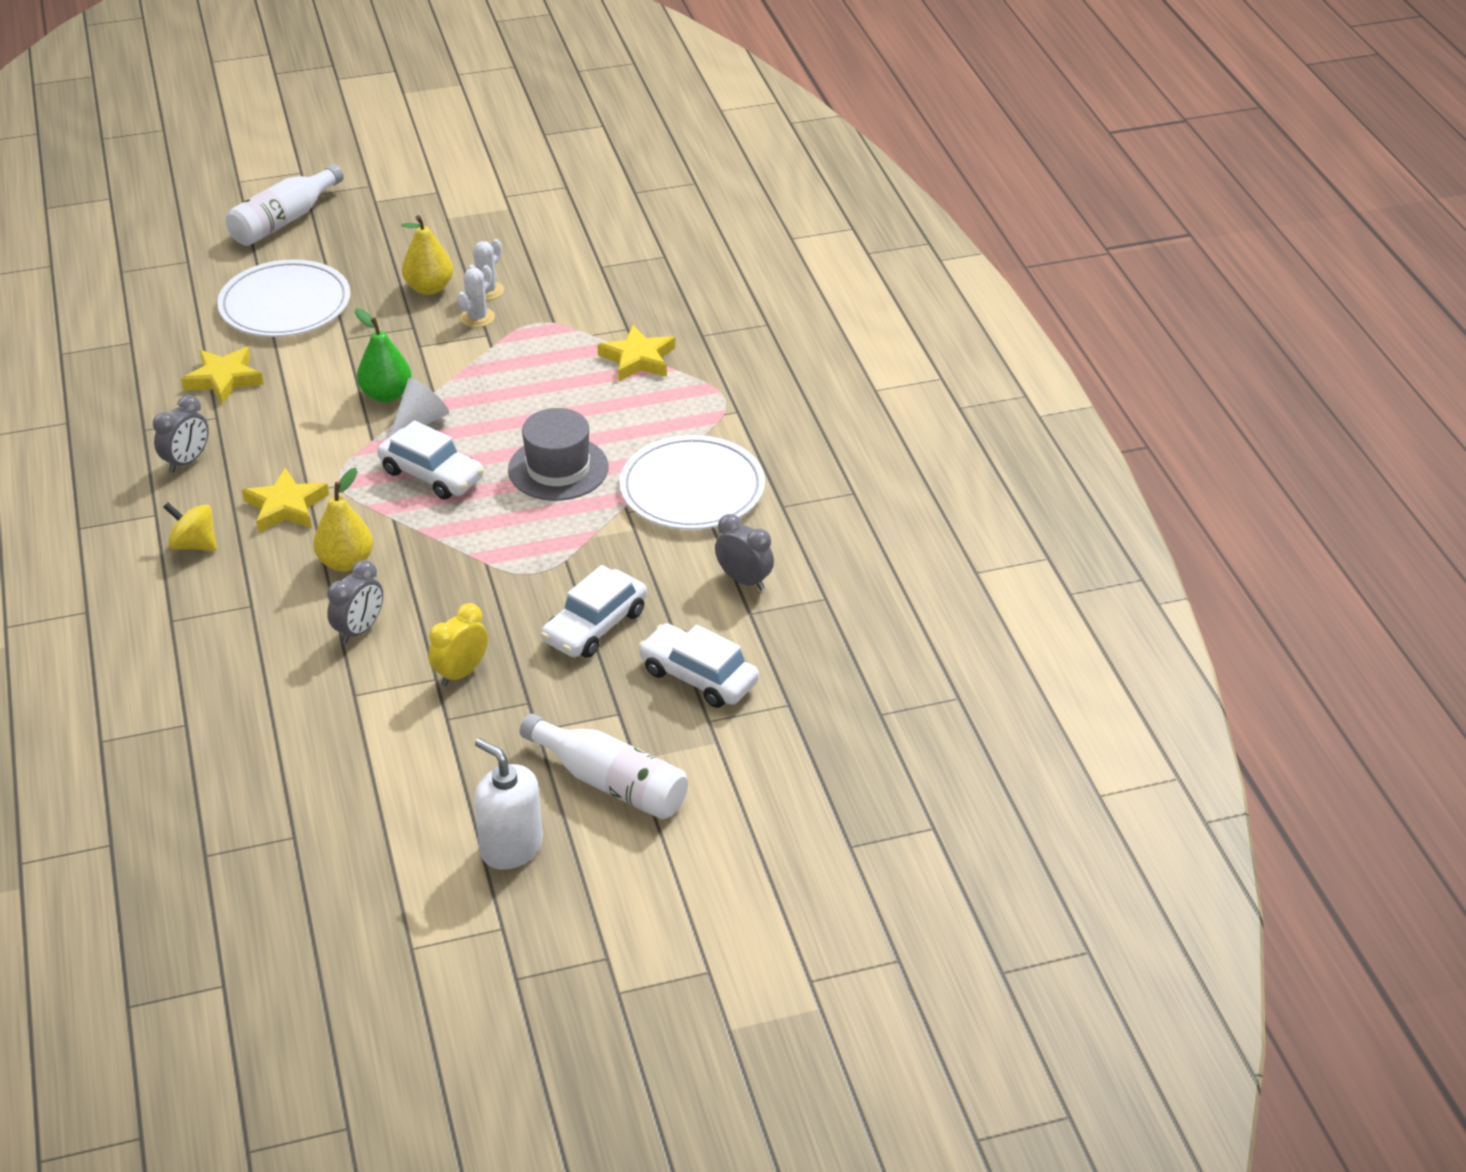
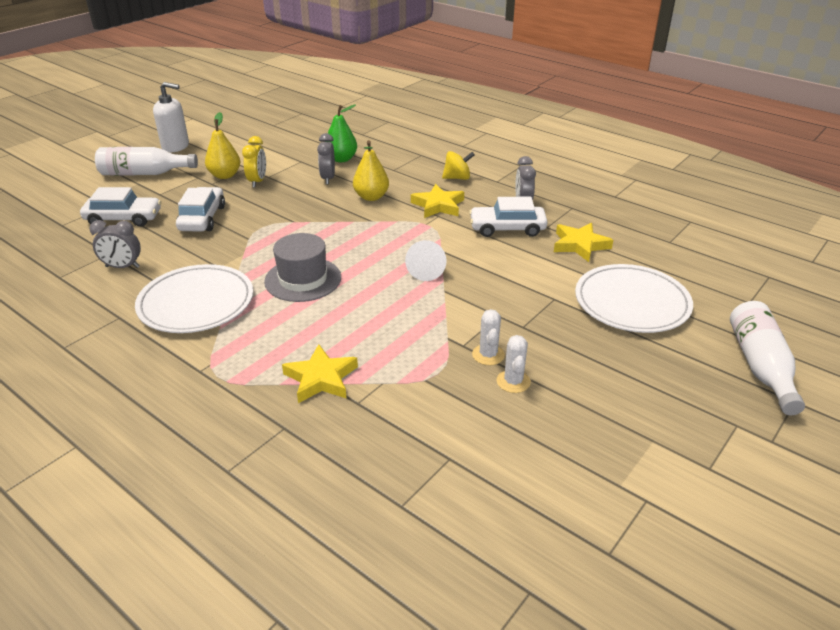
camera: 145 degrees right, 5 degrees down
green pear [354,308,412,402] -> green pear moved to [328,104,357,162]
white car [377,420,484,500] -> white car moved to [469,197,548,237]
yellow pear [401,215,453,295] -> yellow pear moved to [205,112,240,179]

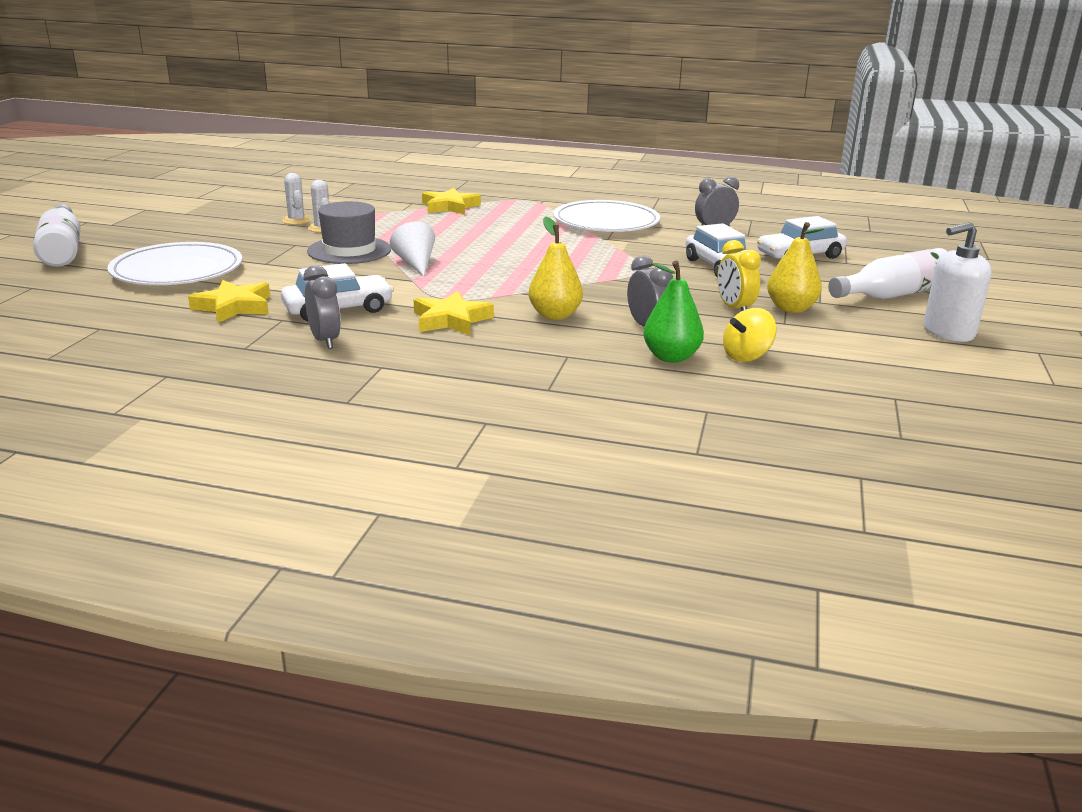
camera: 155 degrees right, 10 degrees down
grey hat [264,233,341,302] -> grey hat moved to [307,201,391,264]
yellow spinning top [442,151,475,180] -> yellow spinning top moved to [723,308,777,362]

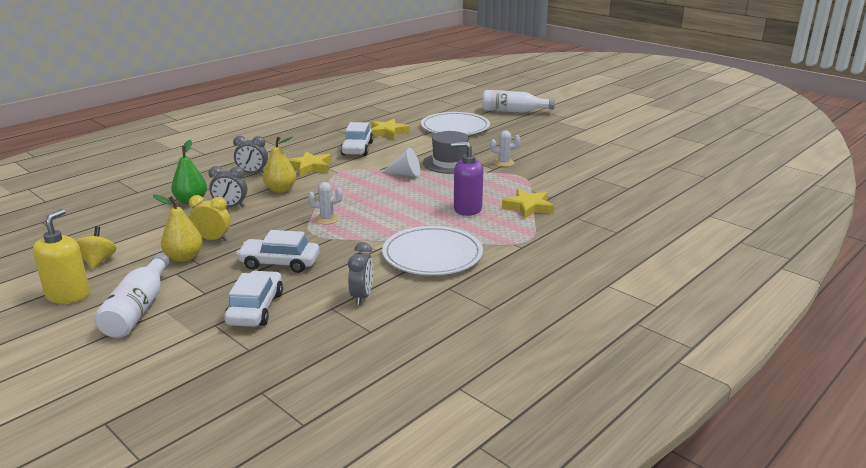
camera: 120 degrees right, 0 degrees up
white cactus [282,173,311,225] -> white cactus moved to [308,182,343,224]
grey clock [303,265,341,349] -> grey clock moved to [233,136,268,173]
yellow spinning top [723,308,777,362] -> yellow spinning top moved to [76,226,116,269]
white soap dispenser [923,222,992,342] -> yellow soap dispenser [33,209,90,304]
none -> purple soap dispenser [451,141,483,216]

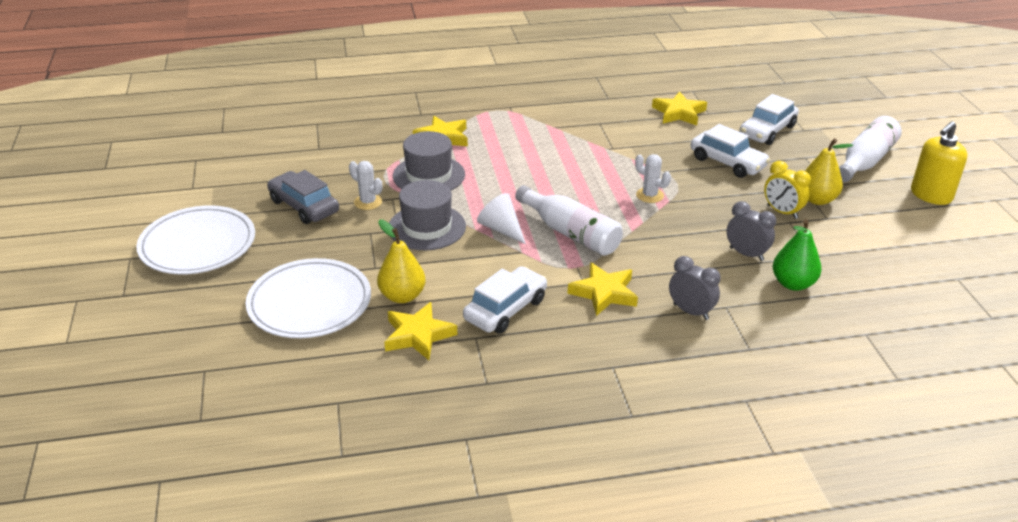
camera: 145 degrees left, 10 degrees up
yellow spinning top [76,226,116,269] -> none
yellow pear [263,137,296,193] -> yellow pear moved to [377,219,425,303]
grey clock [348,242,374,305] -> yellow star [652,91,707,126]
white plate [382,226,483,275] -> white plate moved to [136,205,255,274]
purple soap dispenser [451,141,483,216] -> none
white bottle [482,90,555,113] -> white bottle moved to [515,185,623,256]
none -> grey car [267,170,339,224]
none -> grey hat [393,131,465,190]

